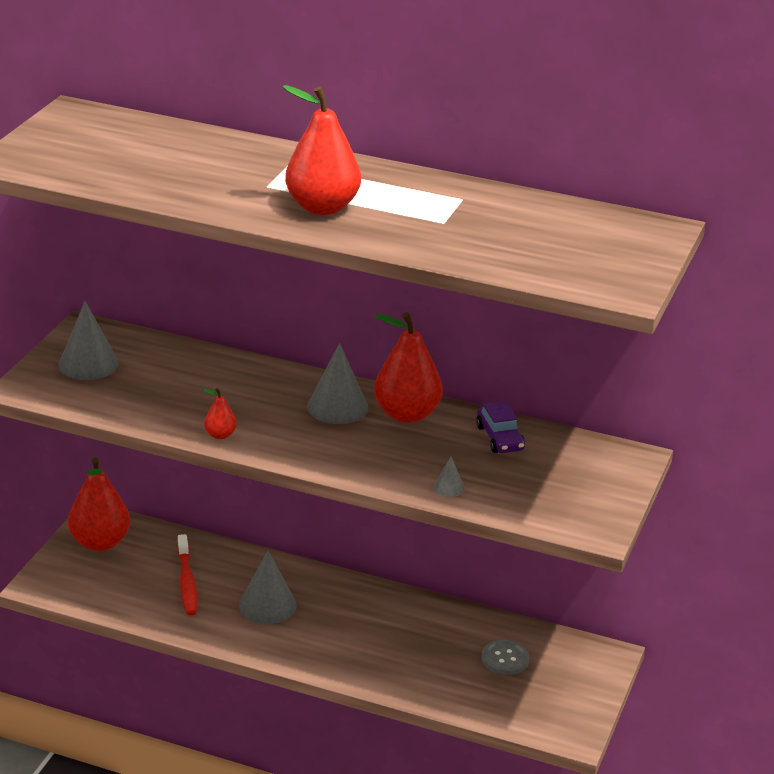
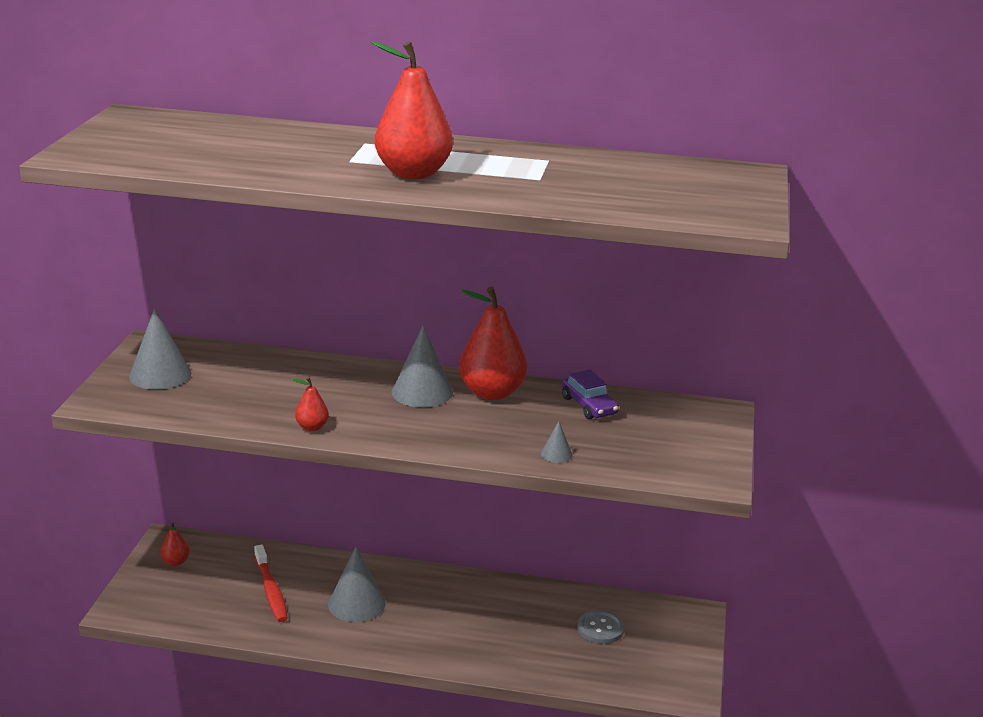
camera: 10 degrees left, 5 degrees down
red pear [68,457,130,551] -> red pear [160,522,190,566], size x0.46

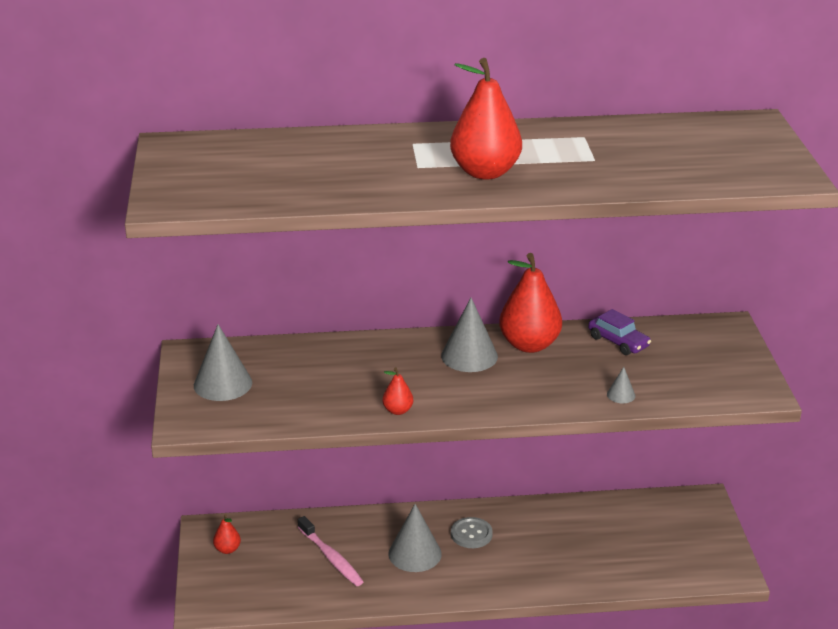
camera: 15 degrees left, 5 degrees up
red toothbrush [254,545,288,622] -> pink toothbrush [298,516,364,586]
grey button [577,610,624,644] -> grey button moved to [451,517,493,548]

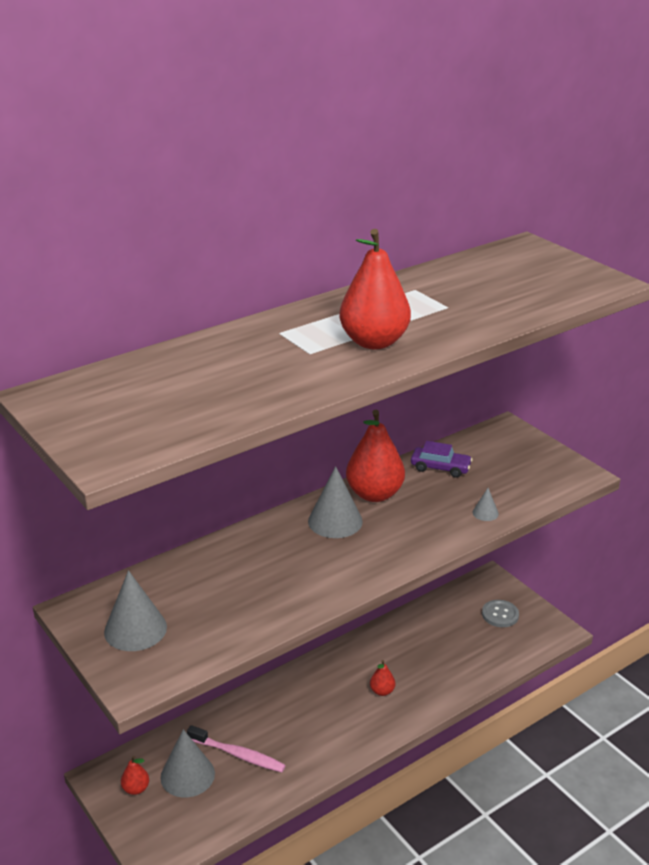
camera: 30 degrees left, 0 degrees up
red pear [383,367,413,415] -> red pear moved to [370,660,395,696]
grey cone [388,504,442,572] -> grey cone moved to [160,729,215,798]
grey button [451,517,493,548] -> grey button moved to [482,600,519,627]

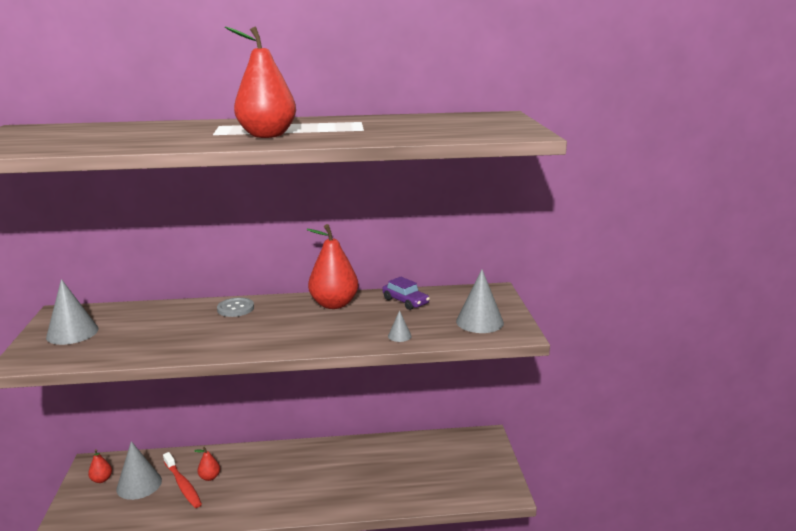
camera: 30 degrees right, 10 degrees down
pink toothbrush [187,725,286,772] -> red toothbrush [163,452,202,508]
grey cone [308,466,363,538] -> grey cone moved to [456,270,504,333]
red pear [370,660,395,696] -> red pear moved to [194,447,220,481]
grey button [482,600,519,627] -> grey button moved to [217,297,254,317]

